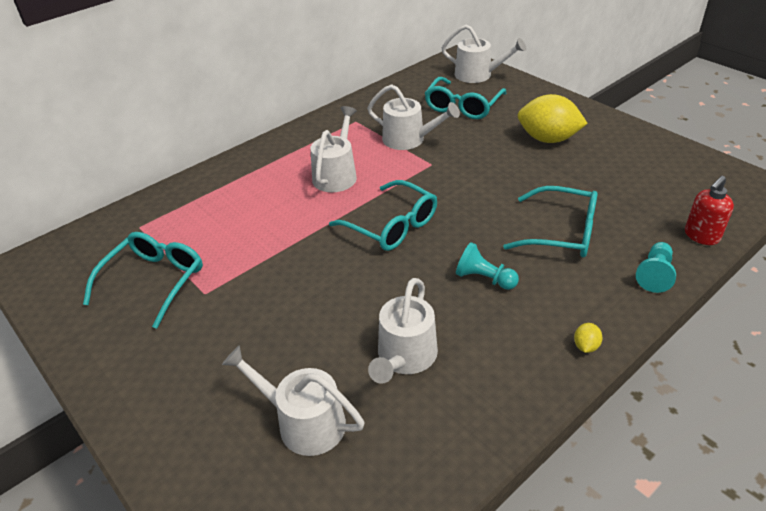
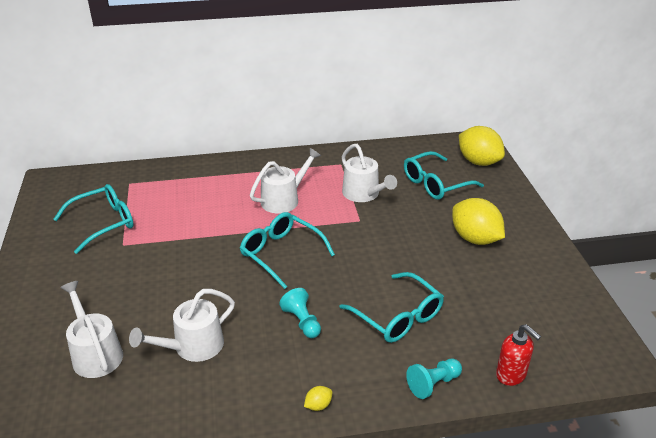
camera: 30 degrees right, 5 degrees down
turquoise glasses [329,180,437,251] -> turquoise glasses turned 150 degrees clockwise [240,212,335,289]
white watering can [442,25,527,83] -> yellow lemon [459,126,505,166]
red soap dispenser [685,176,734,245] -> red soap dispenser turned 120 degrees counterclockwise [496,324,541,386]

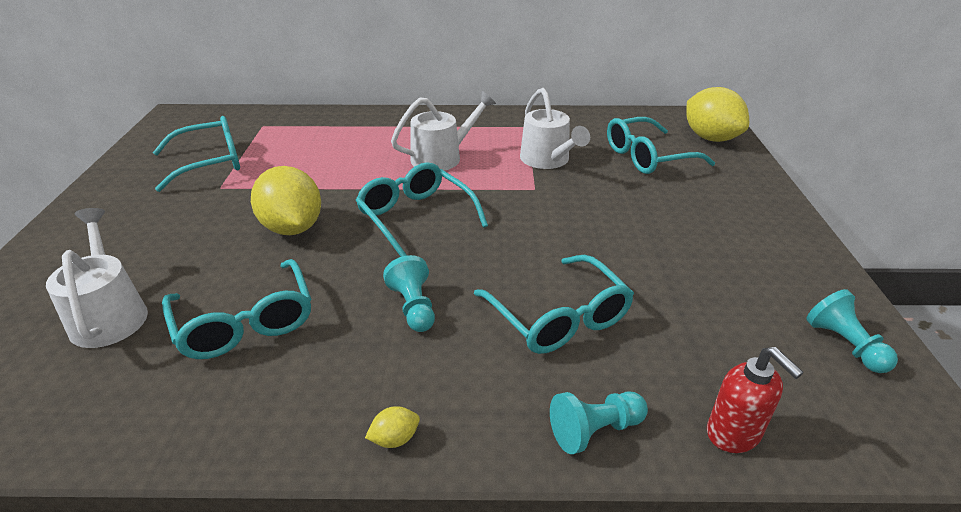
camera: 10 degrees right, 0 degrees up
white watering can [129,289,235,362] -> turquoise glasses [162,259,311,359]
yellow lemon [452,198,505,245] -> yellow lemon moved to [251,166,321,235]
none -> turquoise pawn [806,289,898,373]

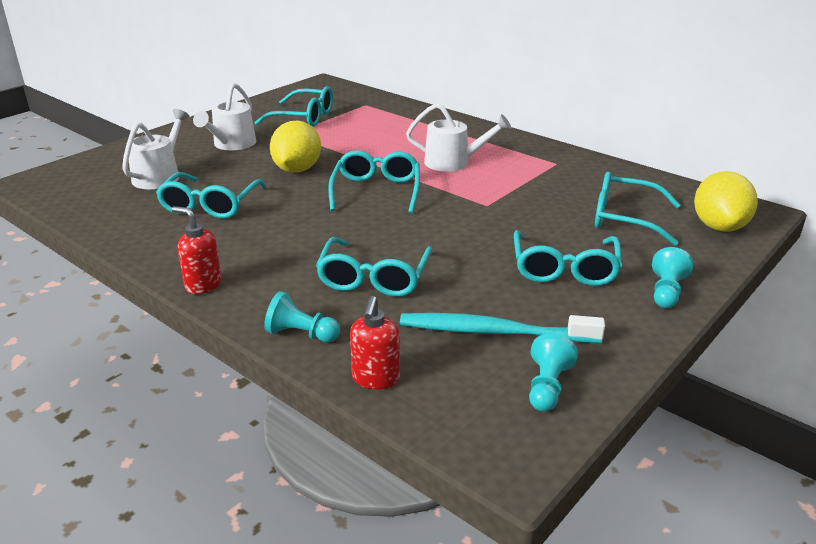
camera: 40 degrees right, 5 degrees down
yellow lemon [365,406,420,448] -> red soap dispenser [172,206,222,294]
turquoise pawn [383,255,435,332] -> turquoise pawn moved to [652,247,693,308]
white watering can [520,88,590,169] -> white watering can moved to [193,83,256,150]
none -> turquoise toothbrush [400,313,605,343]
none -> turquoise glasses [514,230,622,286]

